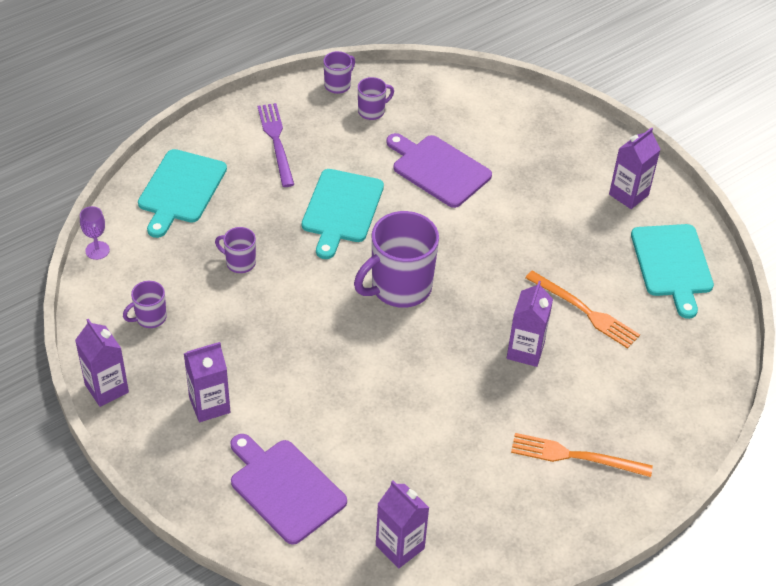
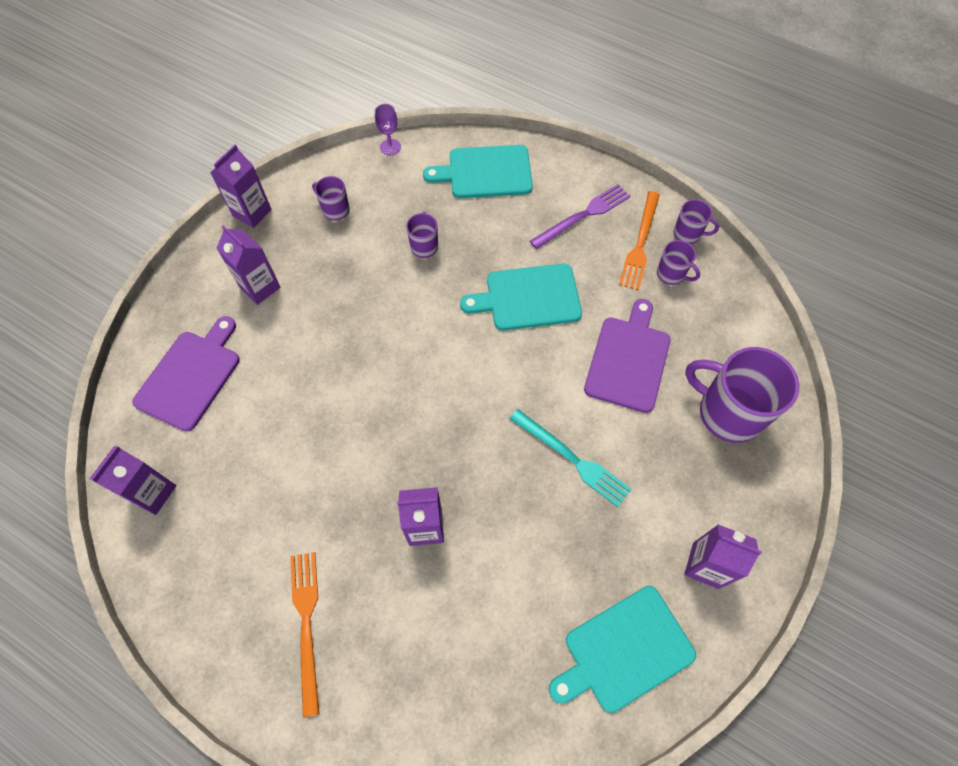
camera: 70 degrees right, 15 degrees up
purple mug [354,211,439,308] -> purple mug moved to [685,347,799,443]
orange fork [525,270,640,349] -> orange fork moved to [619,191,660,290]
none -> turquoise fork [510,409,632,507]

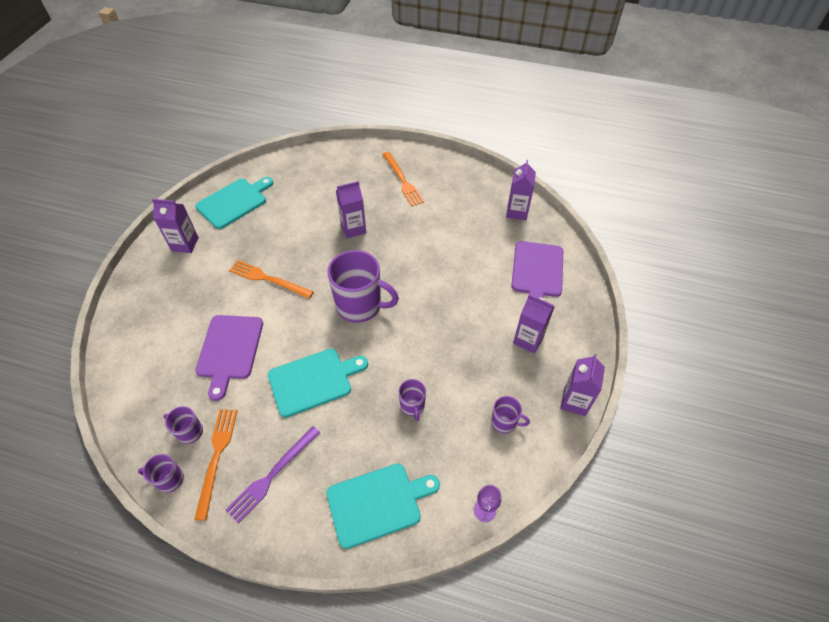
camera: 165 degrees right, 10 degrees down
turquoise fork [510,409,632,507] -> orange fork [229,260,314,299]
purple mug [685,347,799,443] -> purple mug moved to [327,250,399,323]

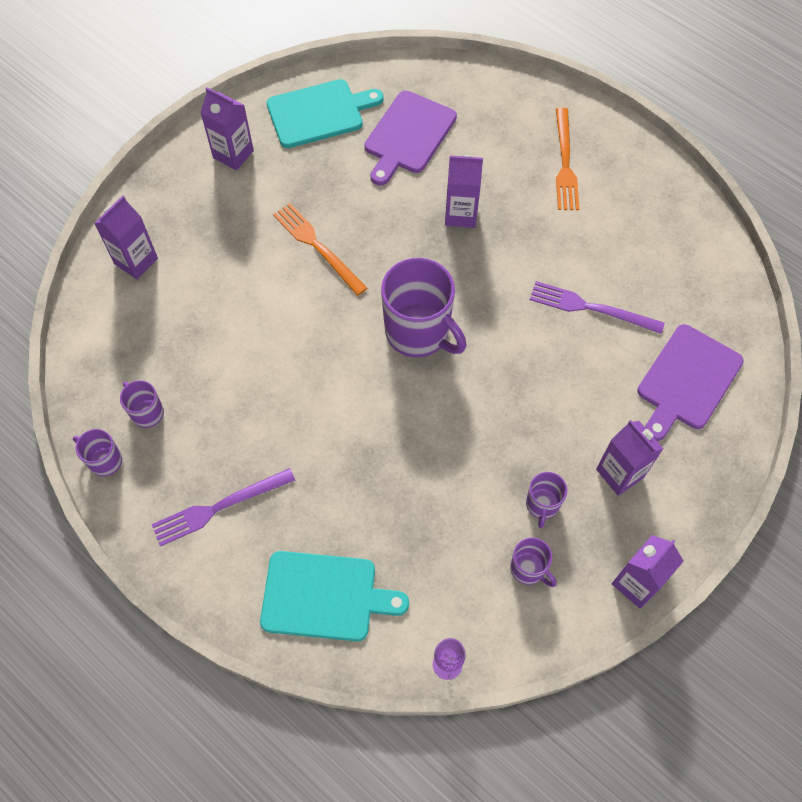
camera: 25 degrees right, 10 degrees up
orange fork [194,409,238,520] -> none
purple cutting board [195,315,263,401] -> purple cutting board moved to [364,91,457,186]
turquoise cutting board [268,349,368,418] -> none
purple mug [399,379,426,421] -> purple mug moved to [526,472,567,528]
purple carton [506,160,536,221] -> purple carton moved to [94,196,158,279]
none -> purple fork [530,281,665,334]

